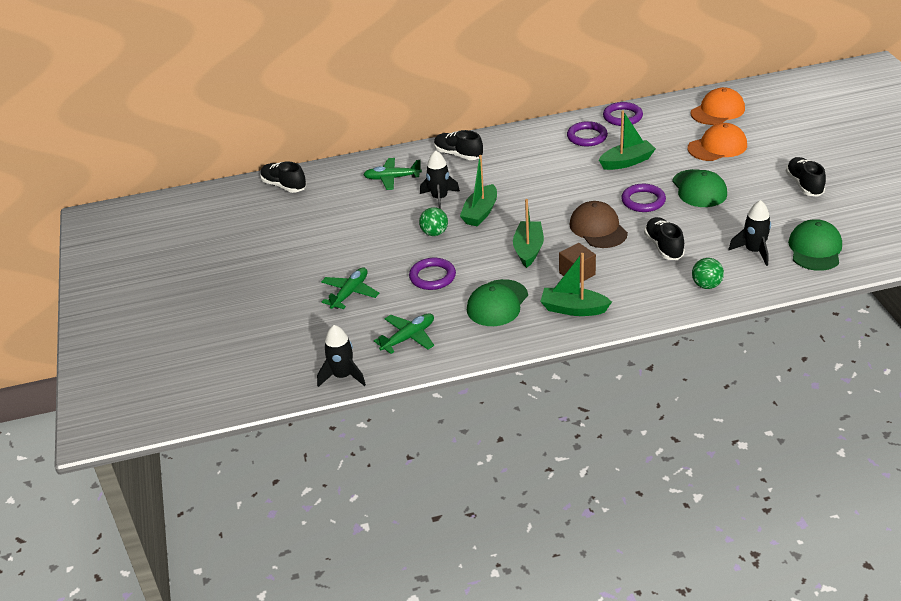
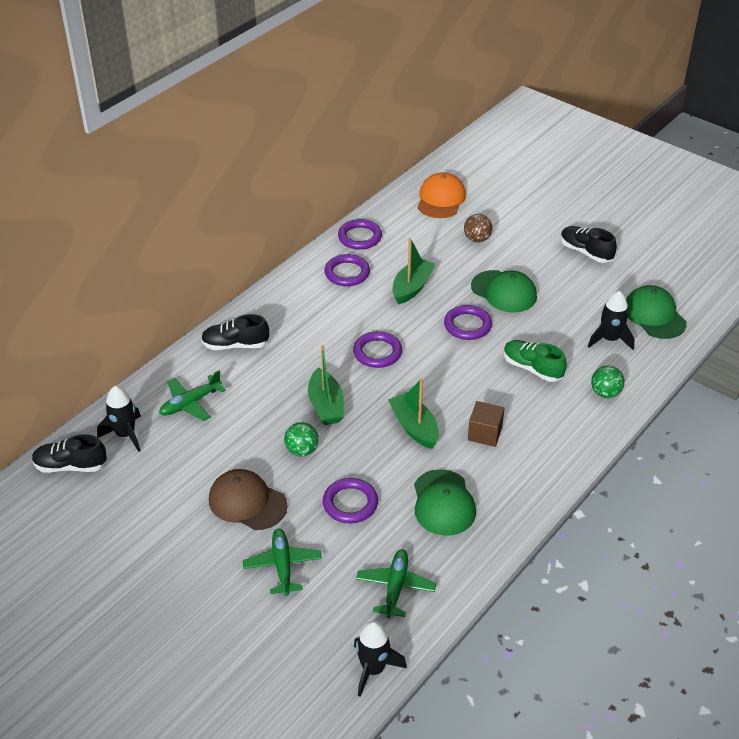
camera: 40 degrees left, 5 degrees up
black rocket [420,150,460,209] -> black rocket moved to [97,386,141,452]
green boat [540,253,612,316] -> none
brown cap [569,201,628,248] -> brown cap moved to [209,469,288,530]
black shoe [644,217,685,260] -> green shoe [504,340,567,382]
orange cap [687,123,747,161] -> brown ball [464,214,492,242]
none -> purple ring [353,331,402,368]

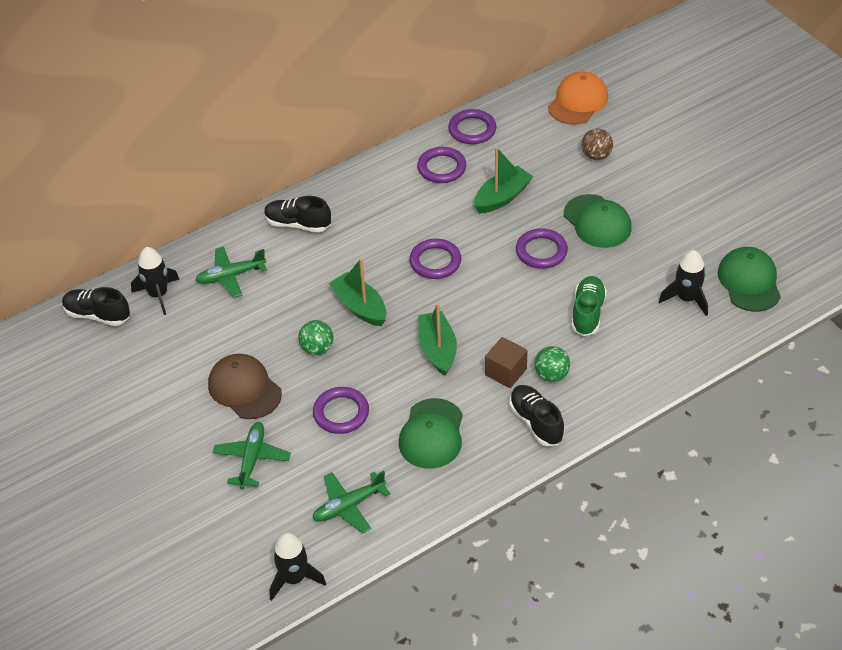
camera: 20 degrees right, 5 degrees up
green boat [308,345,344,425] -> green boat turned 135 degrees clockwise [329,258,387,326]
green plane [356,549,436,618] -> green plane turned 150 degrees counterclockwise [313,471,390,533]
green shoe [504,340,567,382] -> green shoe turned 45 degrees clockwise [571,276,607,336]
black shoe [561,226,617,263] -> black shoe moved to [509,385,564,446]
green ball [591,365,625,398] -> green ball moved to [534,346,570,382]

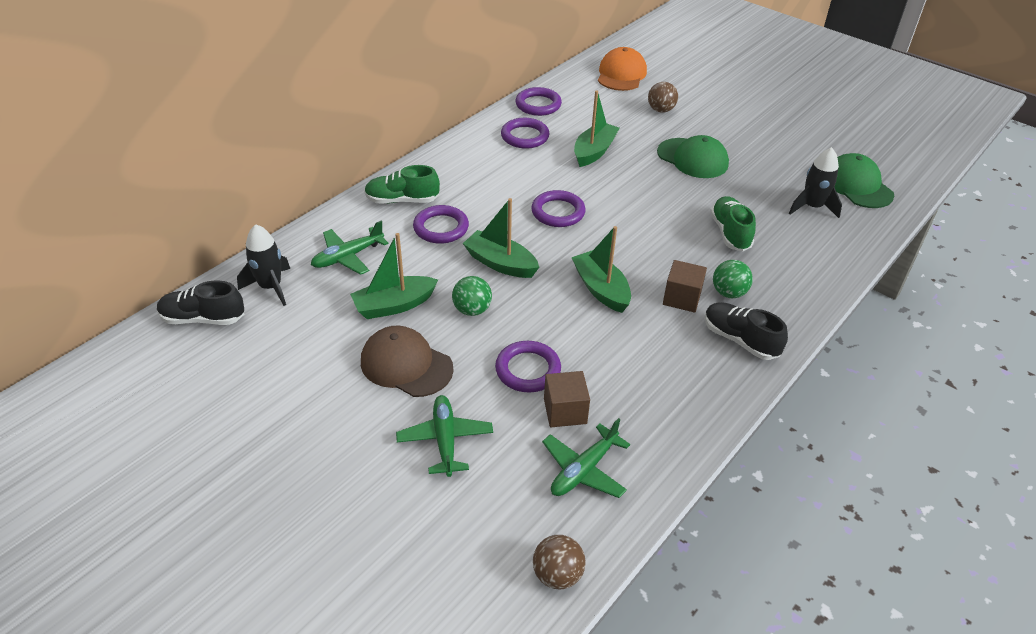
camera: 20 degrees left, 5 degrees down
black shoe [264,196,331,232] -> green shoe [364,165,440,204]
black rocket [270,533,326,601] -> brown ball [533,535,586,589]
green cap [399,398,463,469] -> none
purple ring [516,228,568,269] -> purple ring moved to [413,205,469,244]
none -> green boat [350,233,438,319]
none -> brown cube [544,371,590,427]

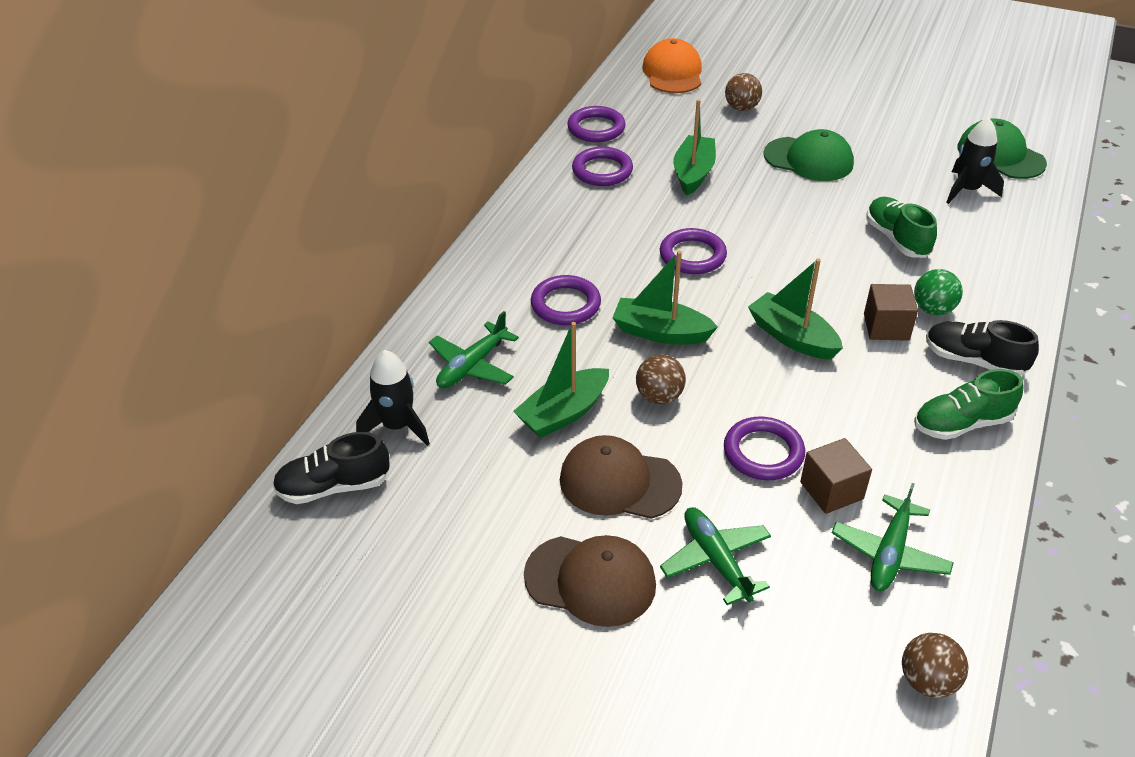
camera: 15 degrees left, 0 degrees up
green shoe [364,165,440,204] -> green shoe moved to [914,369,1023,440]
green ball [452,276,492,316] -> brown ball [636,354,686,404]
none -> brown cap [524,535,656,627]

